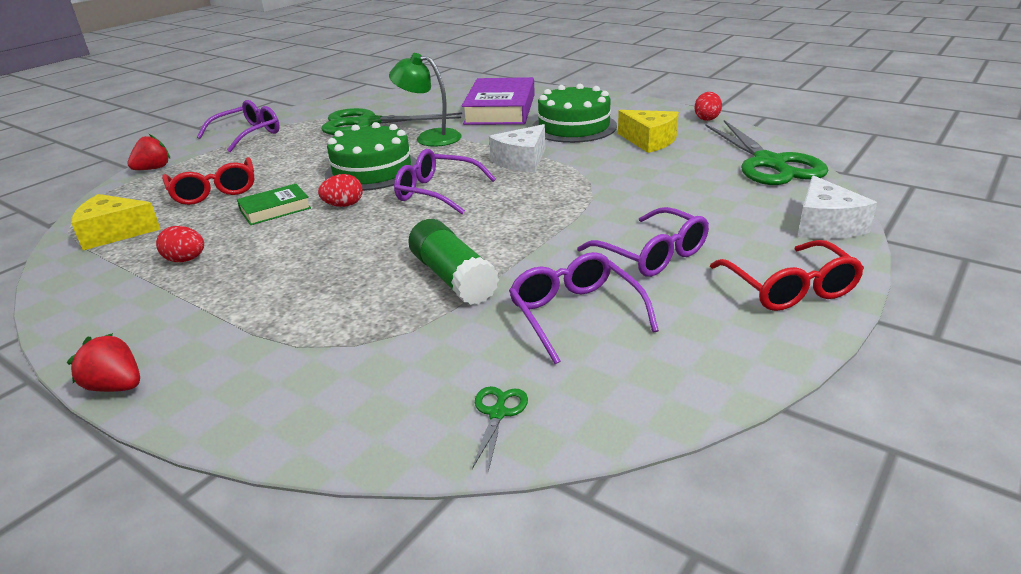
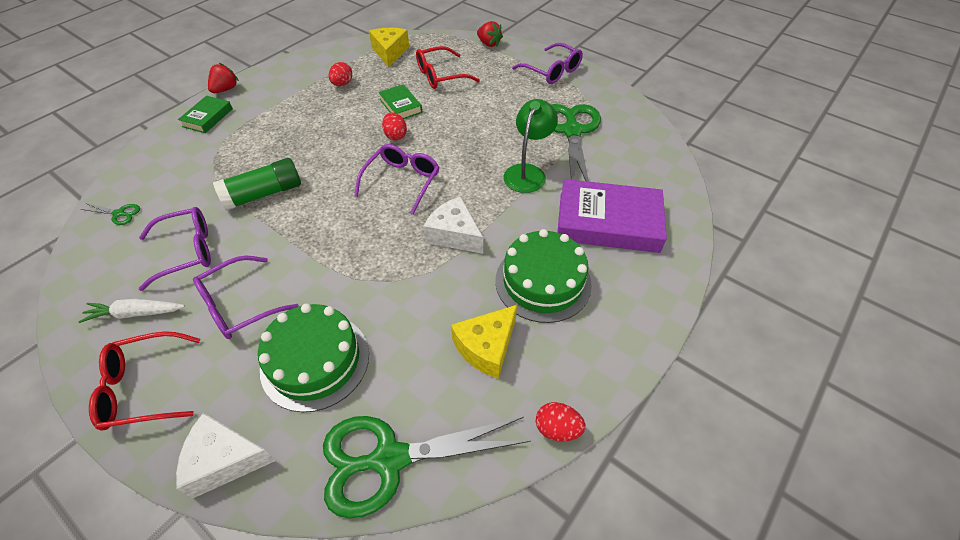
camera: 90 degrees right, 20 degrees up
green cake [324,122,417,191] -> green cake moved to [258,304,369,412]
none -> white carrot [78,299,185,323]
none -> green book [178,96,233,133]

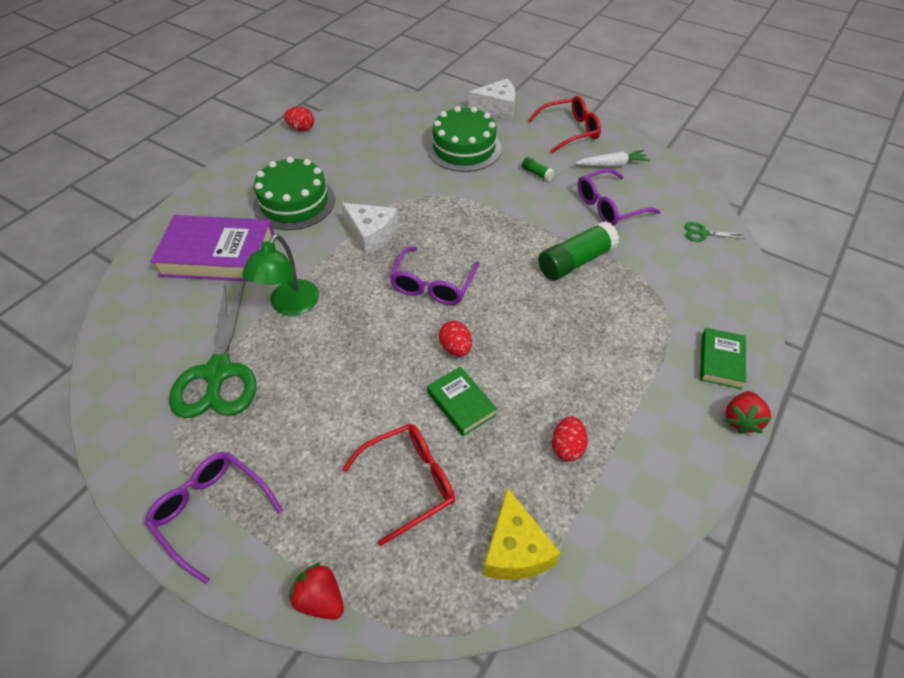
camera: 175 degrees right, 0 degrees up
purple glasses [193,256,299,339] -> green glue stick [522,157,555,181]
green scissors [323,416,531,518] -> none
yellow cheese [451,305,517,379] -> none

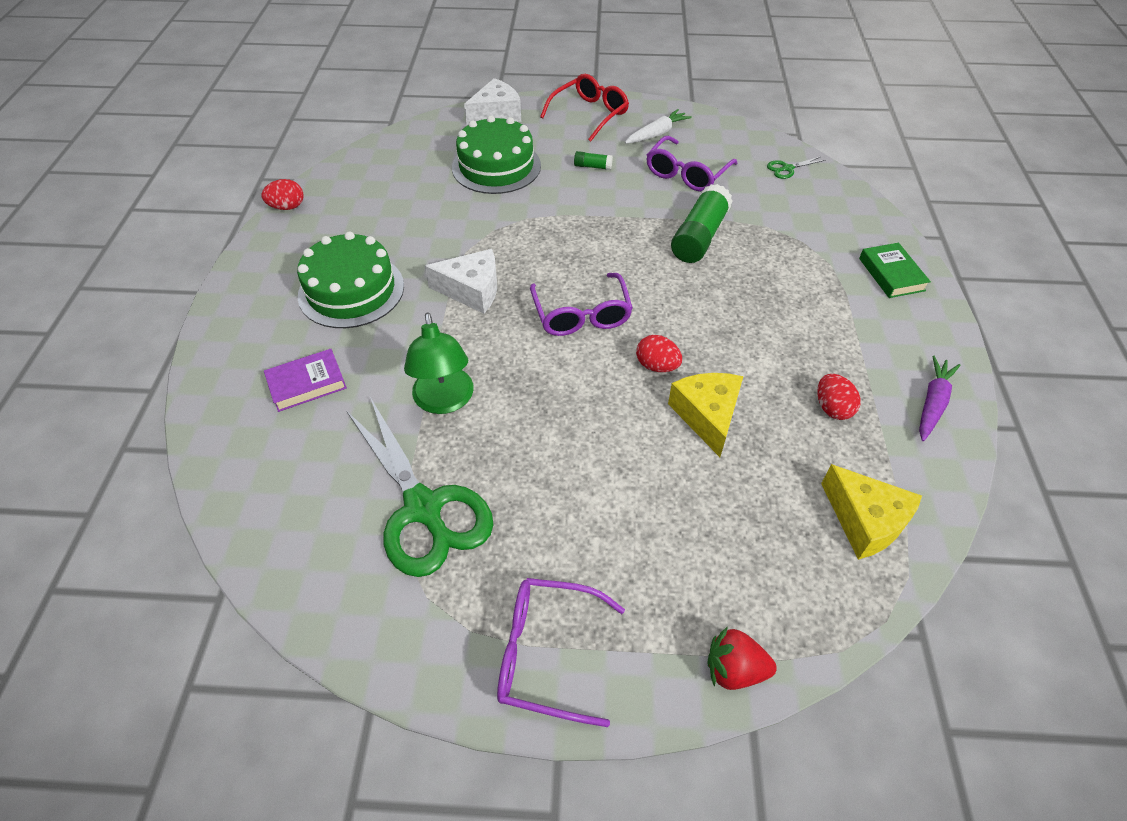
camera: 30 degrees left, 0 degrees up
purple book [150,215,274,282] -> purple book [264,349,347,412], size x0.52
red glasses [342,424,455,546] -> none
green book [427,366,497,436] -> yellow cheese [668,373,743,457]
red strawberry [725,391,771,434] -> none
none -> purple carrot [919,355,960,441]

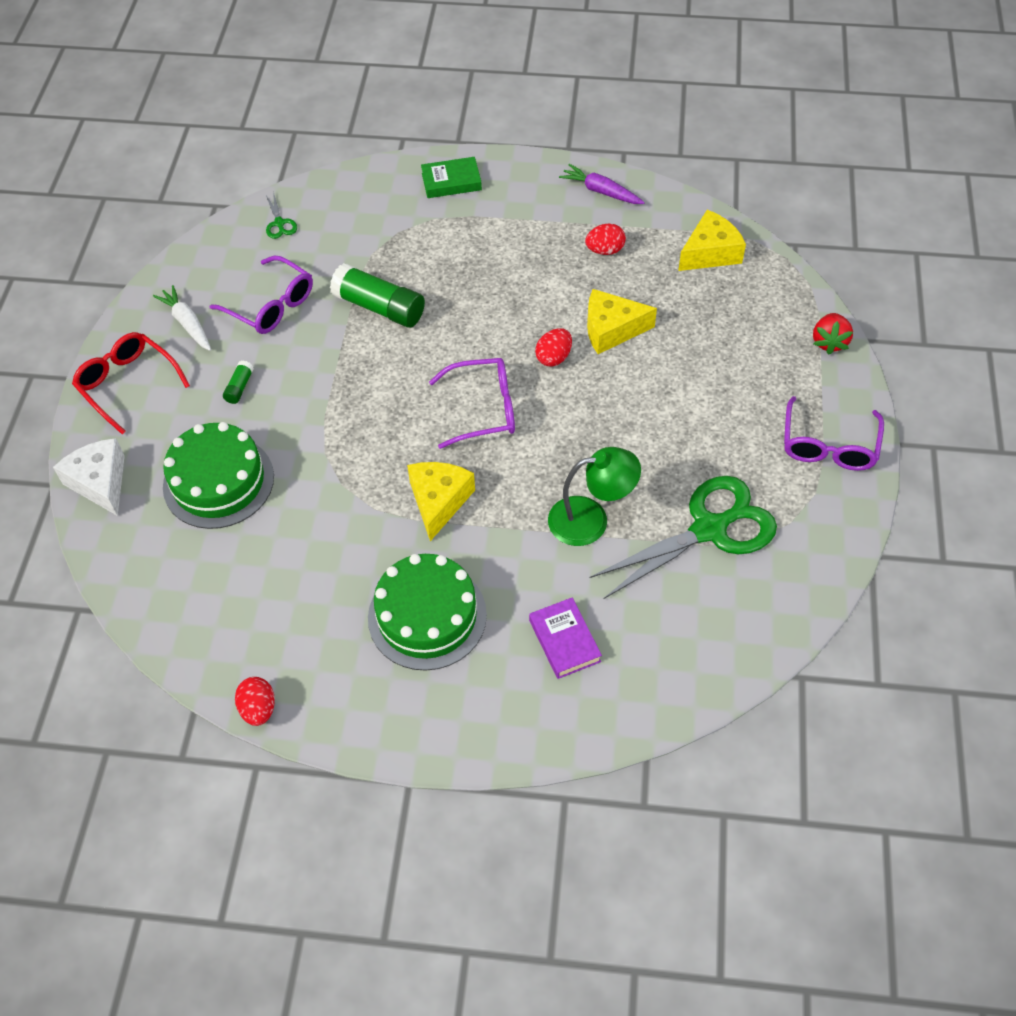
camera: 85 degrees left, 5 degrees up
white cheese [425,249,497,314] -> yellow cheese [407,462,475,541]

